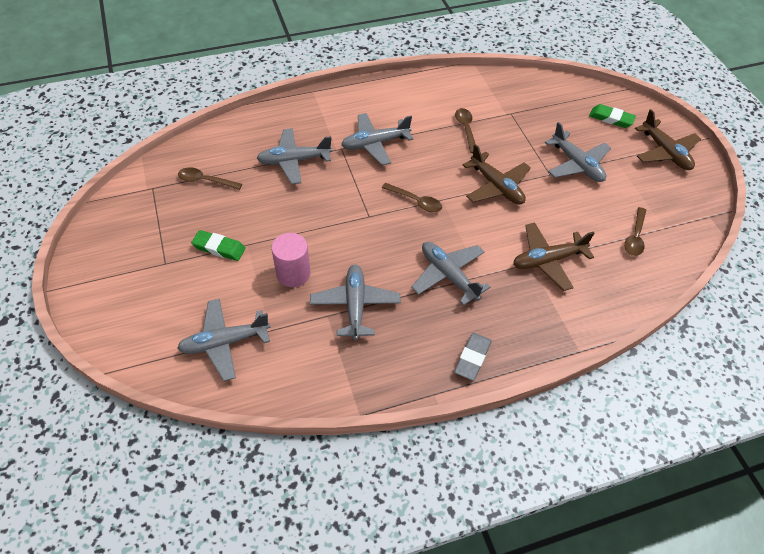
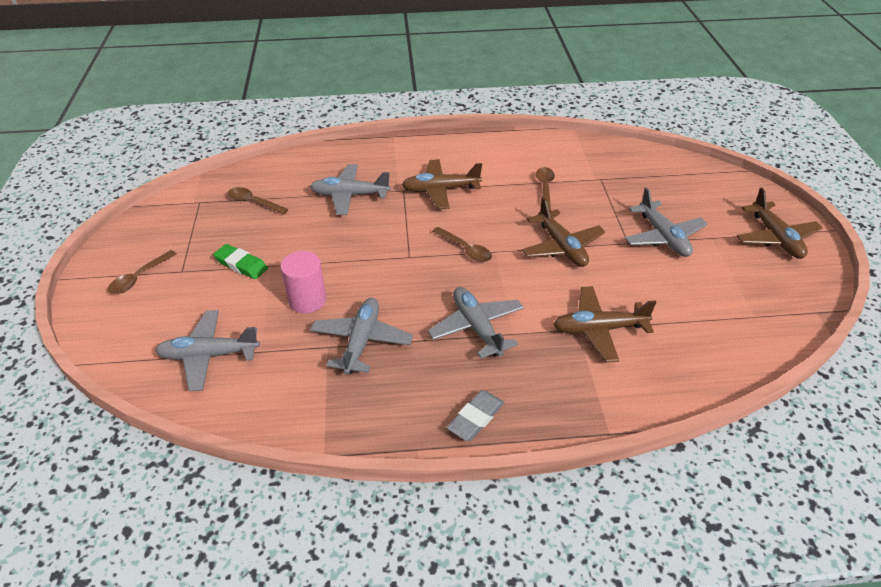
camera: 15 degrees right, 10 degrees down
grey plane [341,113,413,166] -> brown plane [402,159,482,209]
green eraser [589,104,636,128] -> none
brown spoon [624,207,646,256] -> brown spoon moved to [108,250,177,294]

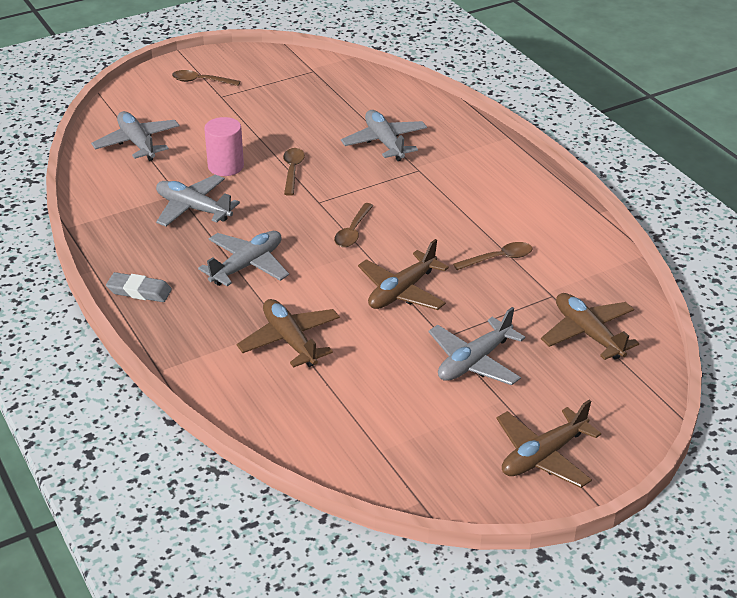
camera: 65 degrees right, 5 degrees down
green eraser [213,244,268,279] -> none
brown spoon [228,187,288,214] -> brown spoon moved to [283,148,305,196]
grey plane [310,298,413,375] -> grey plane turned 135 degrees counterclockwise [156,175,240,226]
brown plane [402,159,482,209] -> brown plane moved to [541,293,639,360]

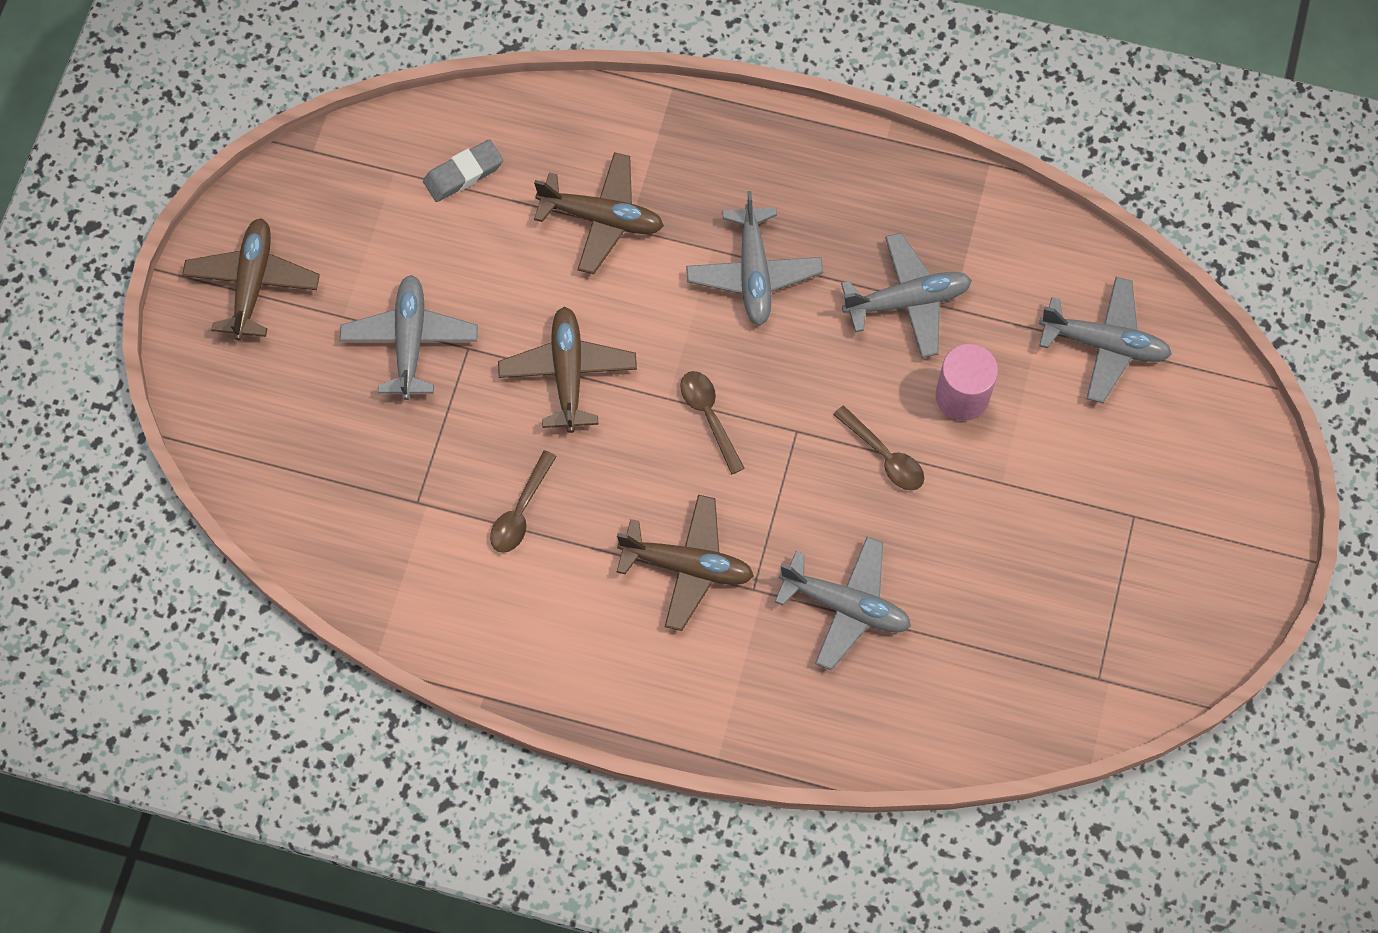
camera: 135 degrees right, 30 degrees up
grey eraser [106,272,172,302] -> grey eraser moved to [423,139,503,202]
brown spoon [172,70,240,86] -> none
brown plane [541,293,639,360] -> brown plane moved to [617,495,754,631]

